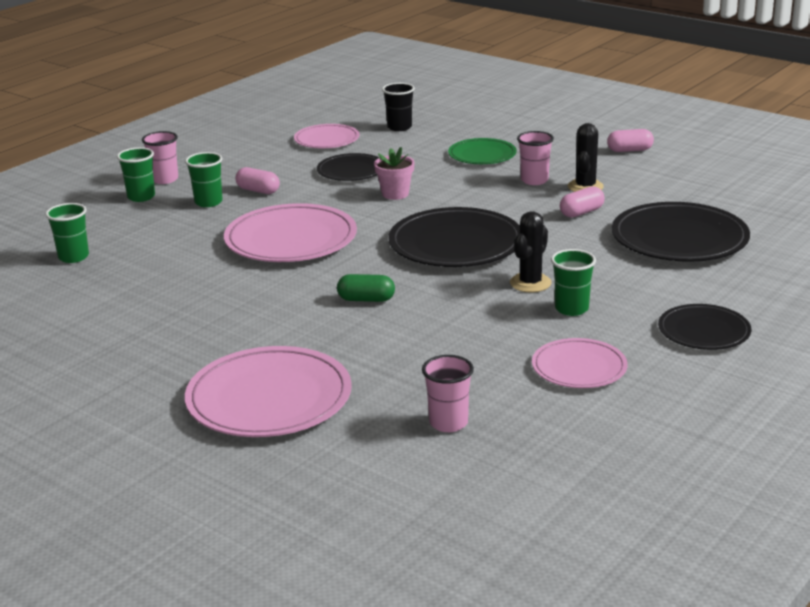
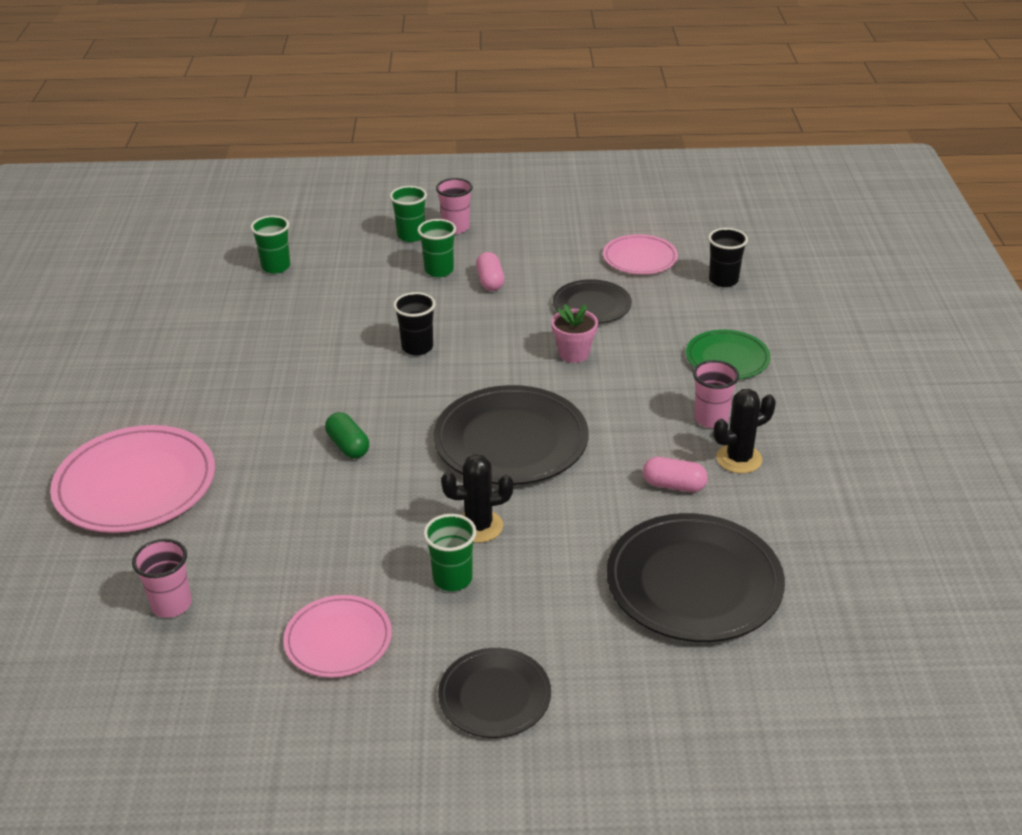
camera: 50 degrees right, 10 degrees up
pink plate [224,203,357,262] -> black cup [393,292,436,356]
pink capsule [607,129,654,152] -> none

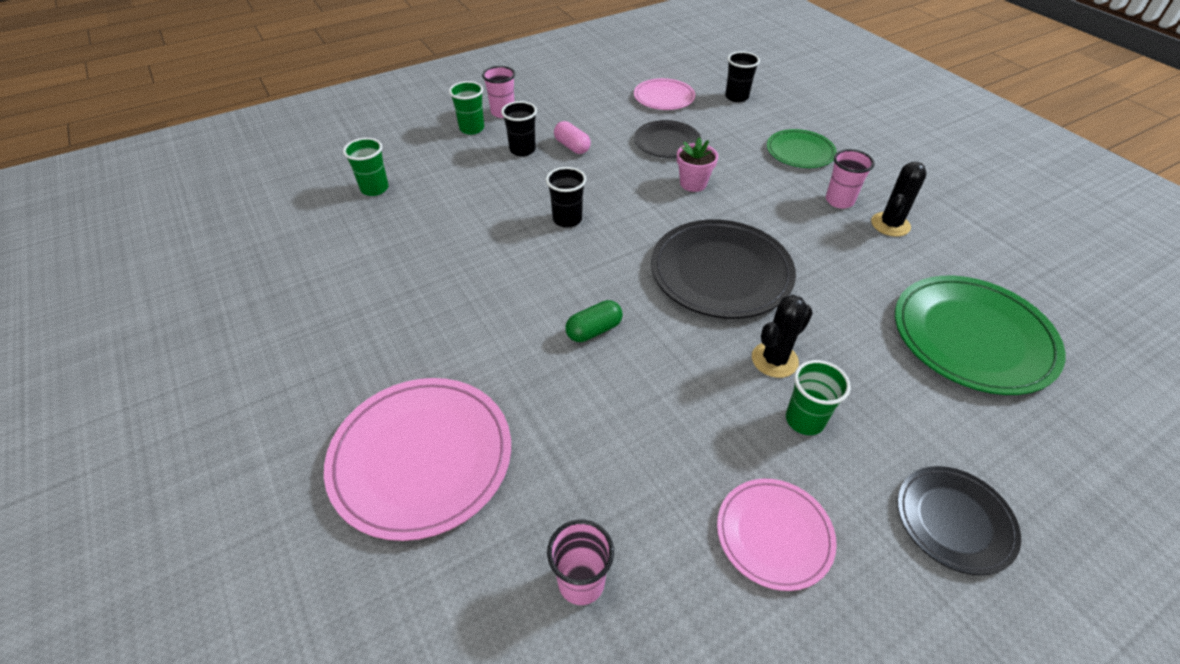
camera: 30 degrees left, 10 degrees up
green capsule [325,412,369,459] -> green capsule turned 60 degrees counterclockwise [565,300,623,342]
green cup [417,219,456,277] -> black cup [501,101,537,156]
black plate [606,513,785,642] -> green plate [895,276,1065,395]
pink capsule [643,457,708,492] -> none

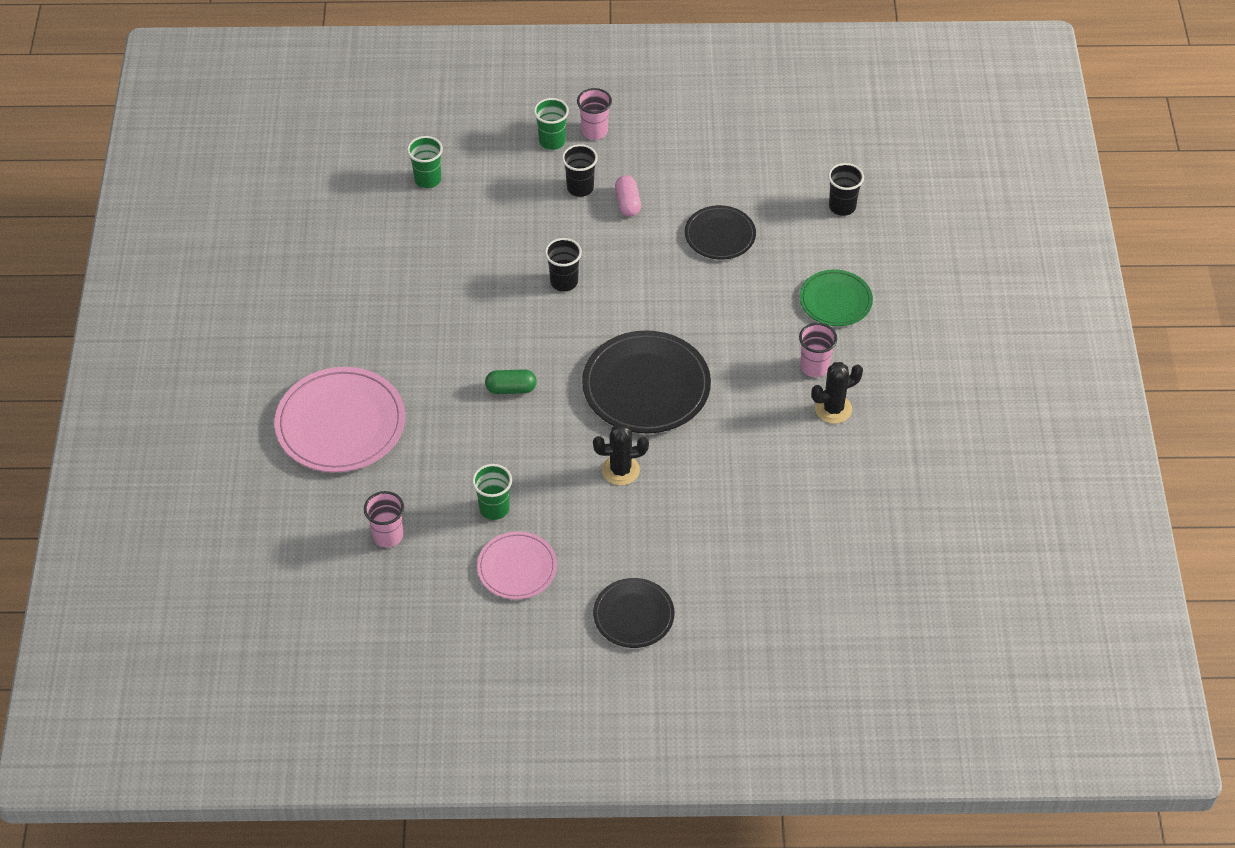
camera: 30 degrees right, 5 degrees up
pink plate [634,78,695,110] -> none
pink flower pot [677,137,718,192] -> none
green cup [786,360,851,435] -> green cup moved to [472,464,512,520]
green plate [895,276,1065,395] -> none

